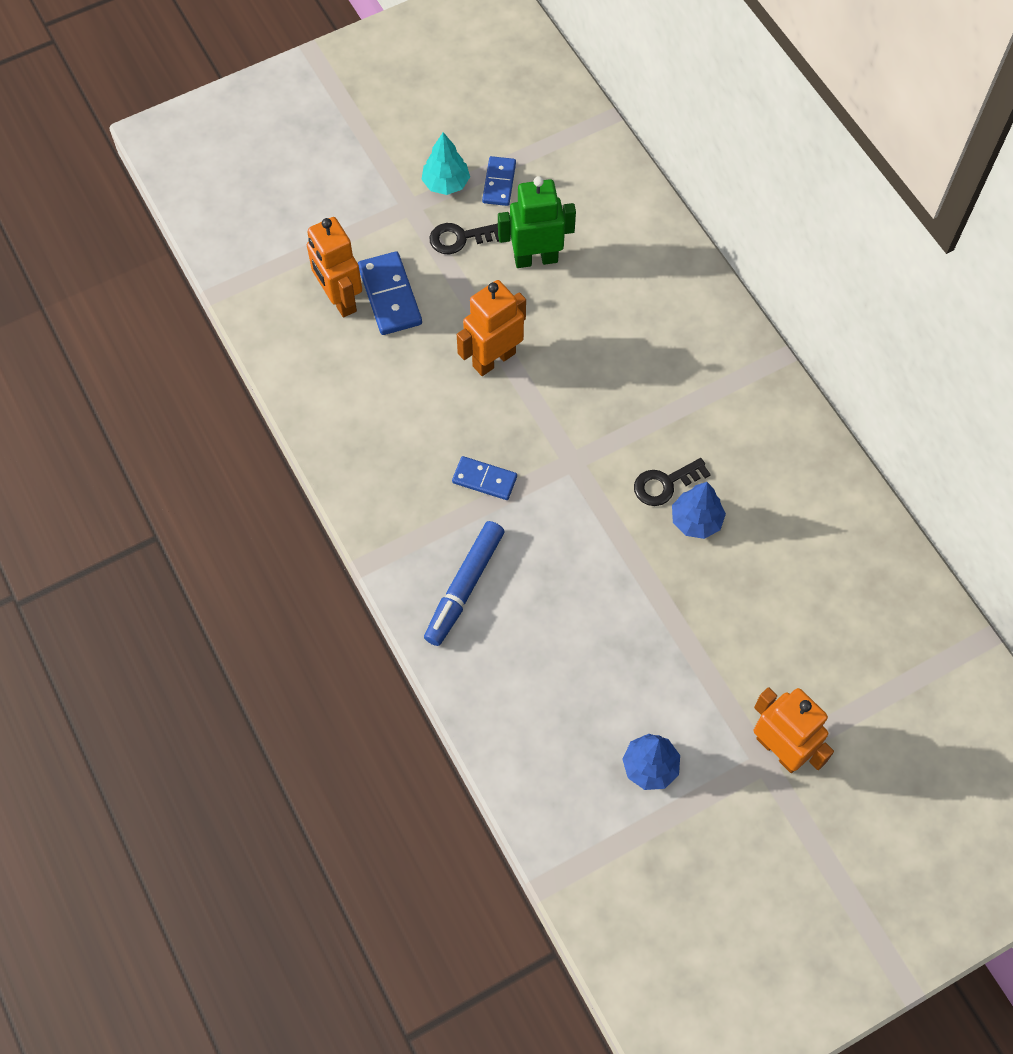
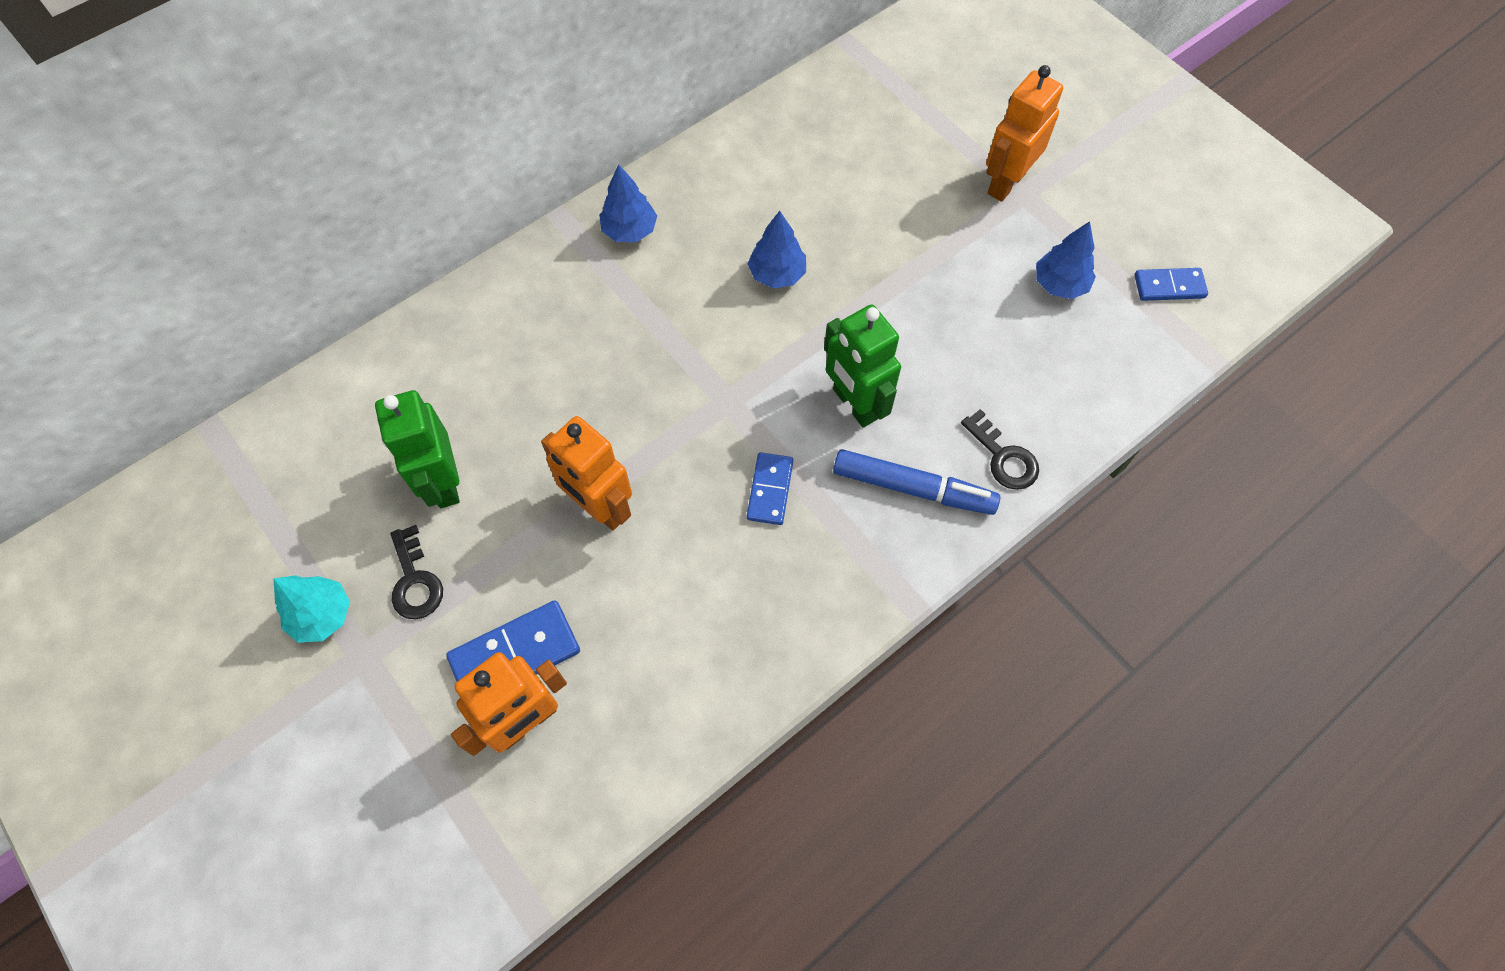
camera: 100 degrees left, 0 degrees up
blue domino [482,156,516,206] -> blue domino moved to [1134,268,1208,301]
black key [634,458,711,506] -> black key moved to [961,409,1039,490]
none -> blue tree [599,164,657,242]
none -> green robot [824,305,901,428]

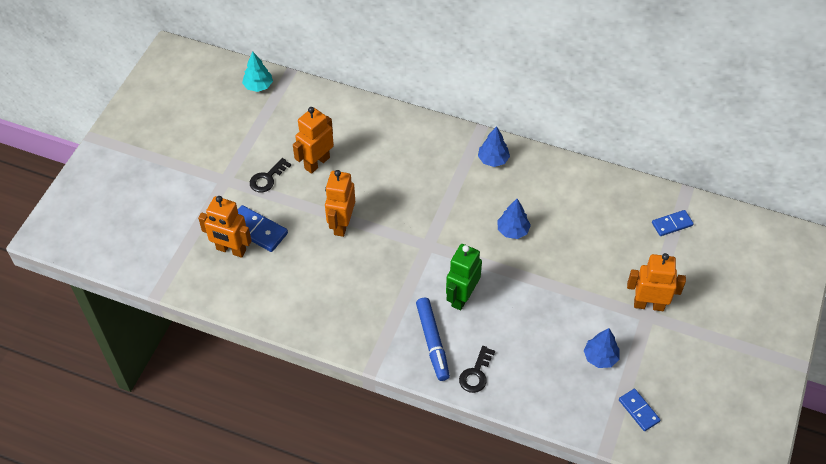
camera: 60 degrees right, 10 degrees down
turquoise tree [274,575,350,643] -> turquoise tree moved to [242,51,273,92]
green robot [375,390,460,508] -> orange robot [293,107,334,174]
blue domino [747,452,793,525] -> blue domino moved to [652,210,694,236]

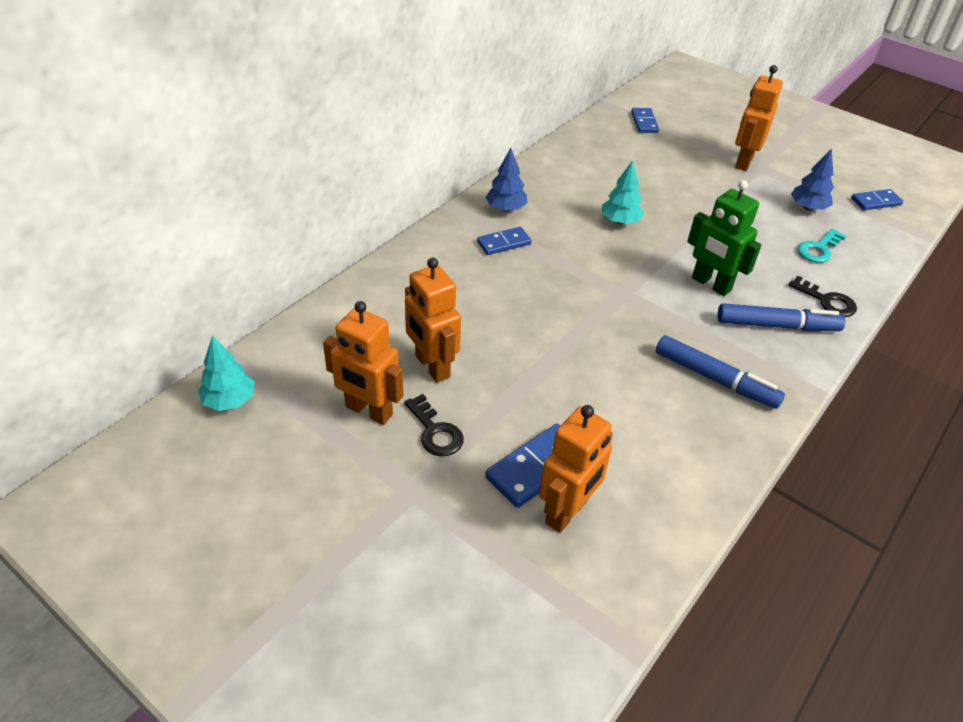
camera: 75 degrees left, 10 degrees down
orange robot [325,170,355,237] -> orange robot moved to [323,301,403,425]
blue tree [497,199,531,239] -> turquoise tree [602,160,644,224]
none -> blue domino [477,227,532,255]
none -> blue marker [656,335,785,409]
none -> turquoise key [798,229,847,263]

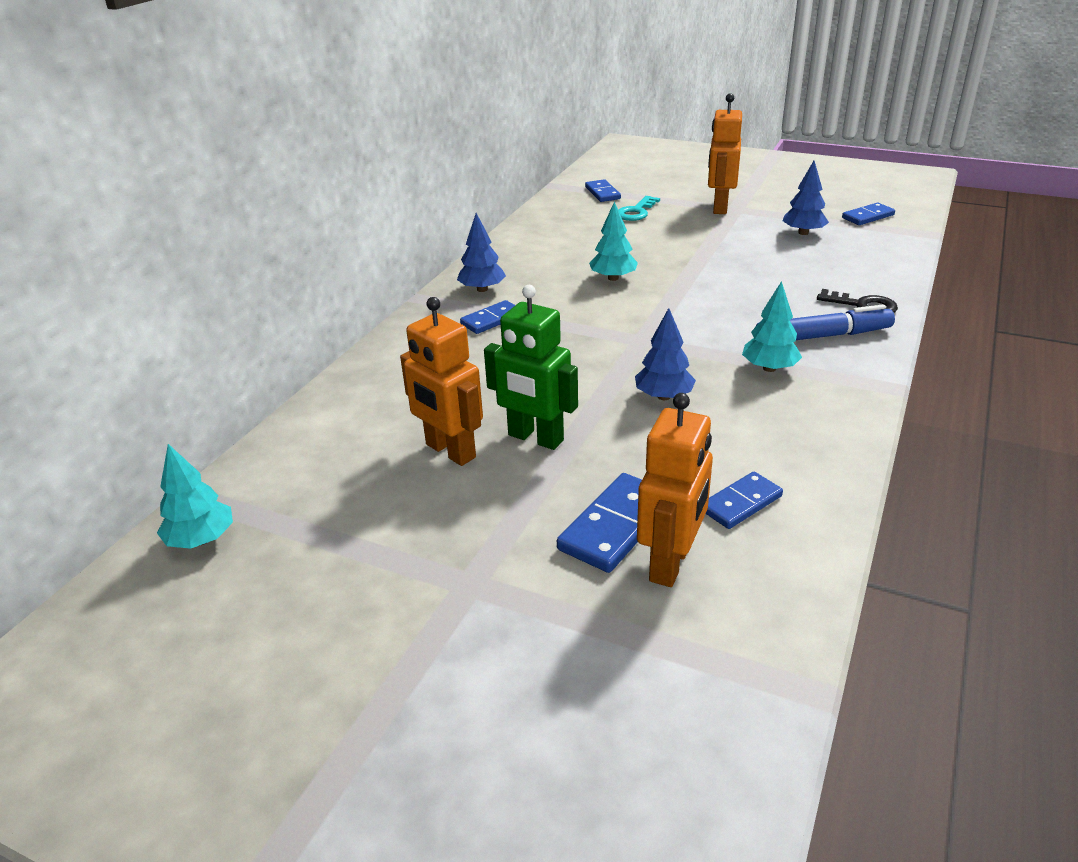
camera: 10 degrees left, 10 degrees down
orange robot [323,301,403,425] -> none
black key [404,394,464,456] -> none
blue marker [656,335,785,409] -> none
green robot [687,180,761,296] -> green robot moved to [484,285,578,450]
turquoise key [798,229,847,263] -> turquoise key moved to [618,196,660,221]
none -> blue tree [635,308,696,400]
none -> blue domino [706,472,783,529]
none -> turquoise tree [742,281,802,372]

